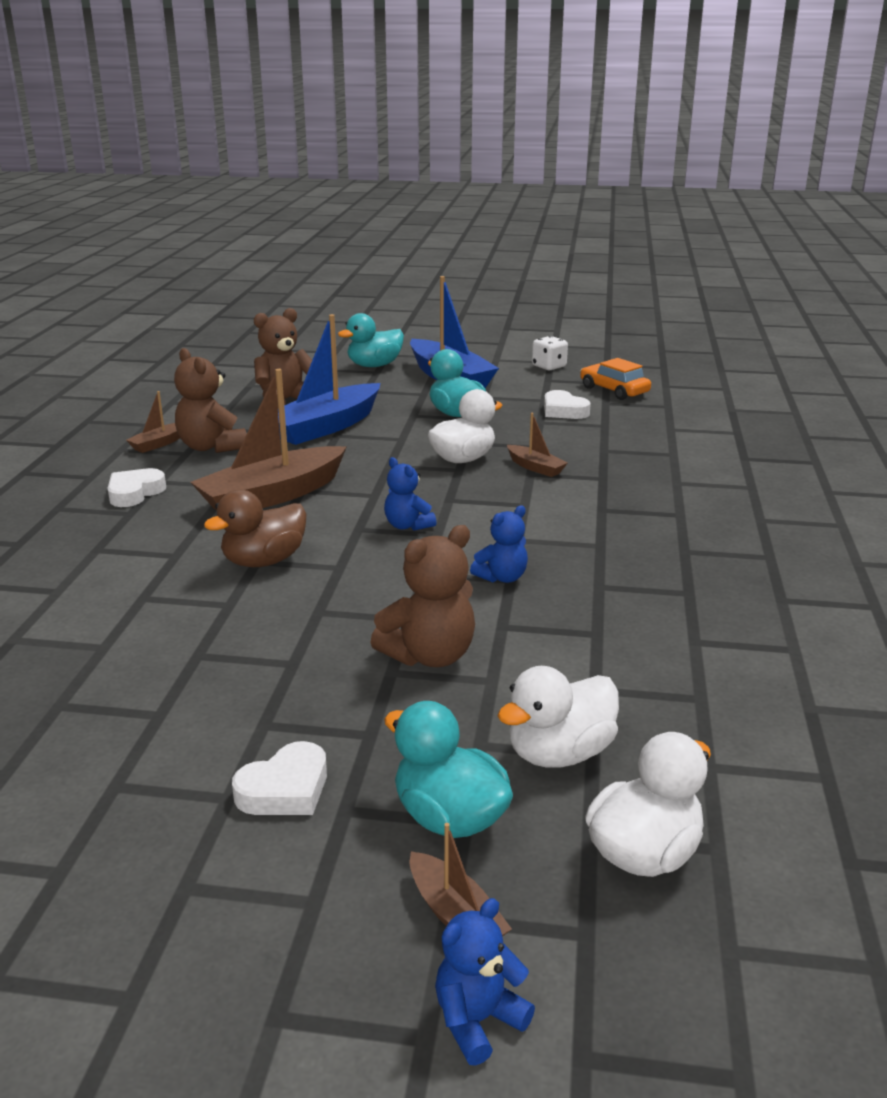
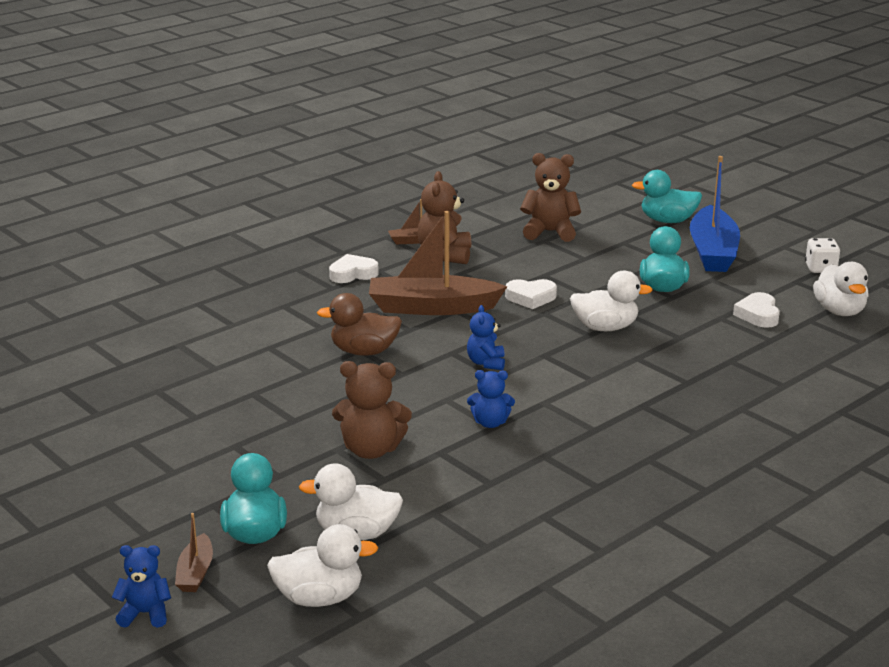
camera: 40 degrees right, 0 degrees up
white heart [232,741,327,815] -> white heart moved to [505,279,557,309]
blue boat [278,314,380,445] -> none
brown boat [507,413,568,477] -> none
orange car [580,358,651,400] -> white duck [813,262,869,316]

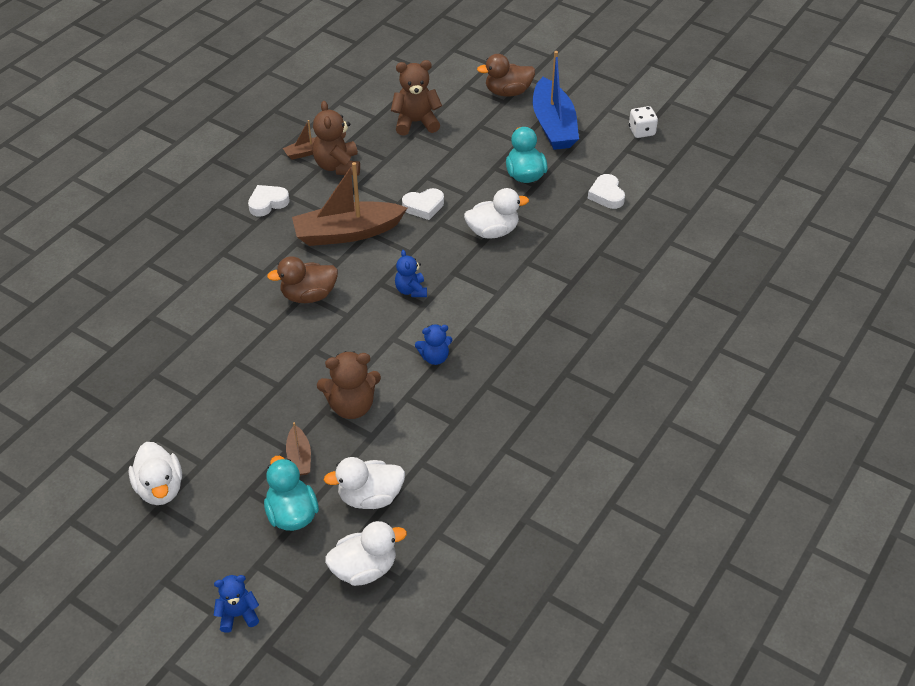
camera: 15 degrees left, 20 degrees up
brown boat [175,513,213,592] -> brown boat moved to [286,422,311,476]
turquoise duck [632,170,702,223] -> brown duck [477,54,535,97]
white duck [813,262,869,316] -> white duck moved to [129,442,182,505]

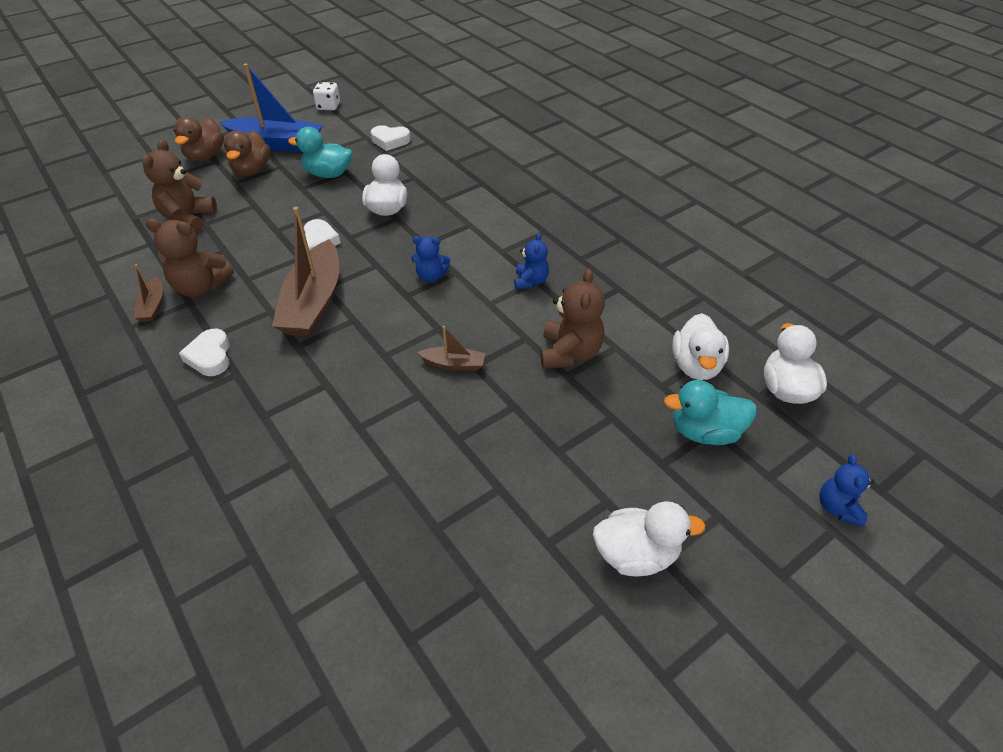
camera: 70 degrees left, 0 degrees up
brown duck [267,256,338,303] -> brown duck moved to [224,130,271,176]
brown boat [286,422,311,476] -> brown boat moved to [417,326,485,371]

